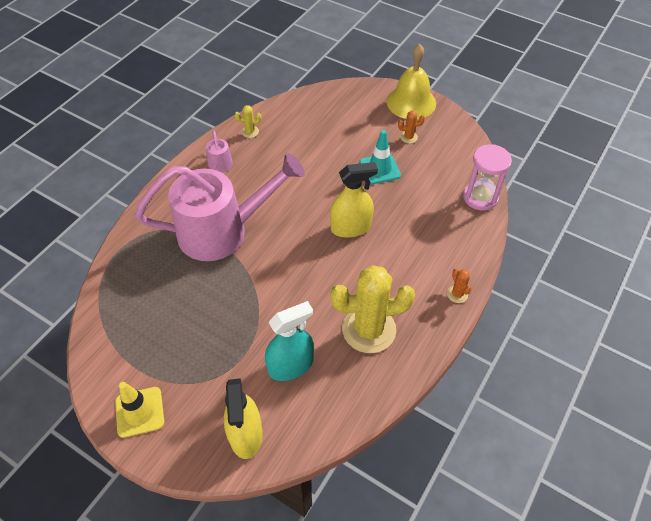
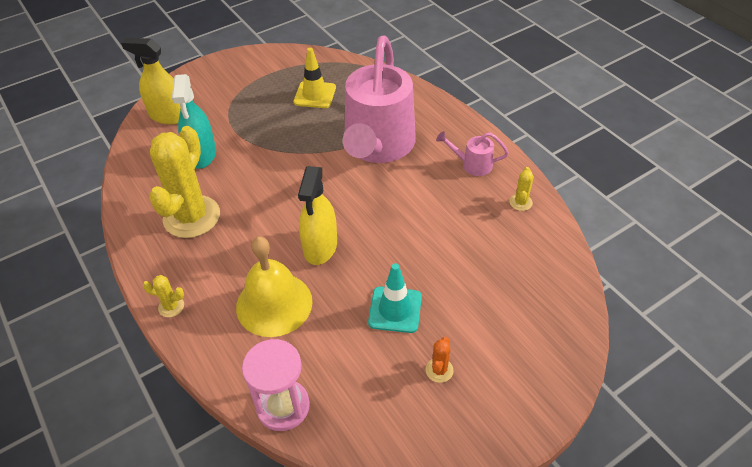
camera: 115 degrees right, 5 degrees down
yellow traffic cone [115,382,164,438] -> yellow traffic cone moved to [294,48,336,108]
yellow bell [386,44,436,119] -> yellow bell moved to [236,237,312,337]
orange cactus [447,268,472,303] -> yellow cactus [143,275,184,317]

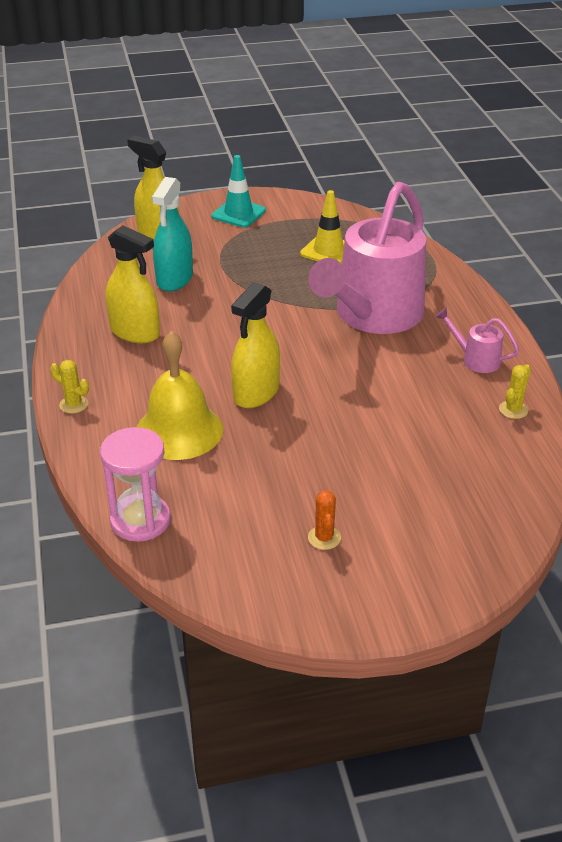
camera: 20 degrees right, 10 degrees down
yellow cactus [149,126,220,238] -> yellow spray bottle [105,225,160,343]
turquoise traffic cone [368,263,422,333] -> turquoise traffic cone moved to [211,155,266,227]
orange cactus [426,337,454,383] -> orange cactus turned 45 degrees counterclockwise [308,490,341,550]

